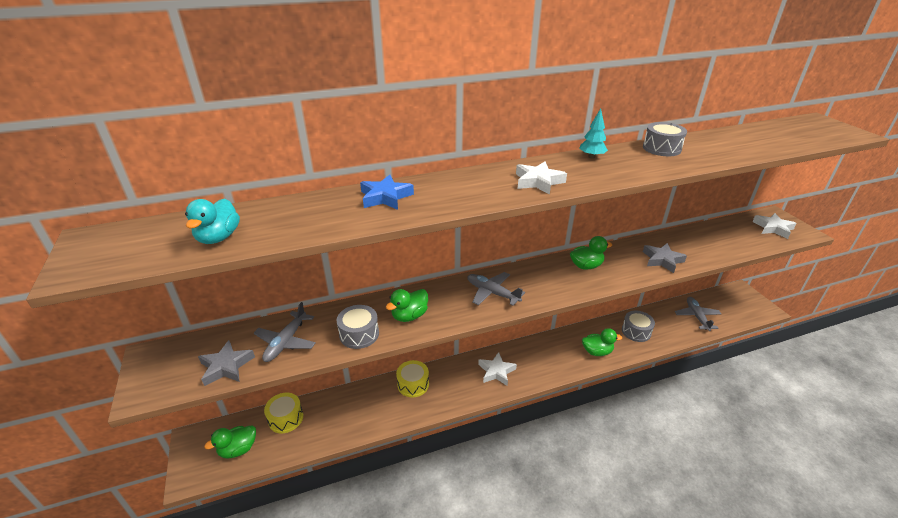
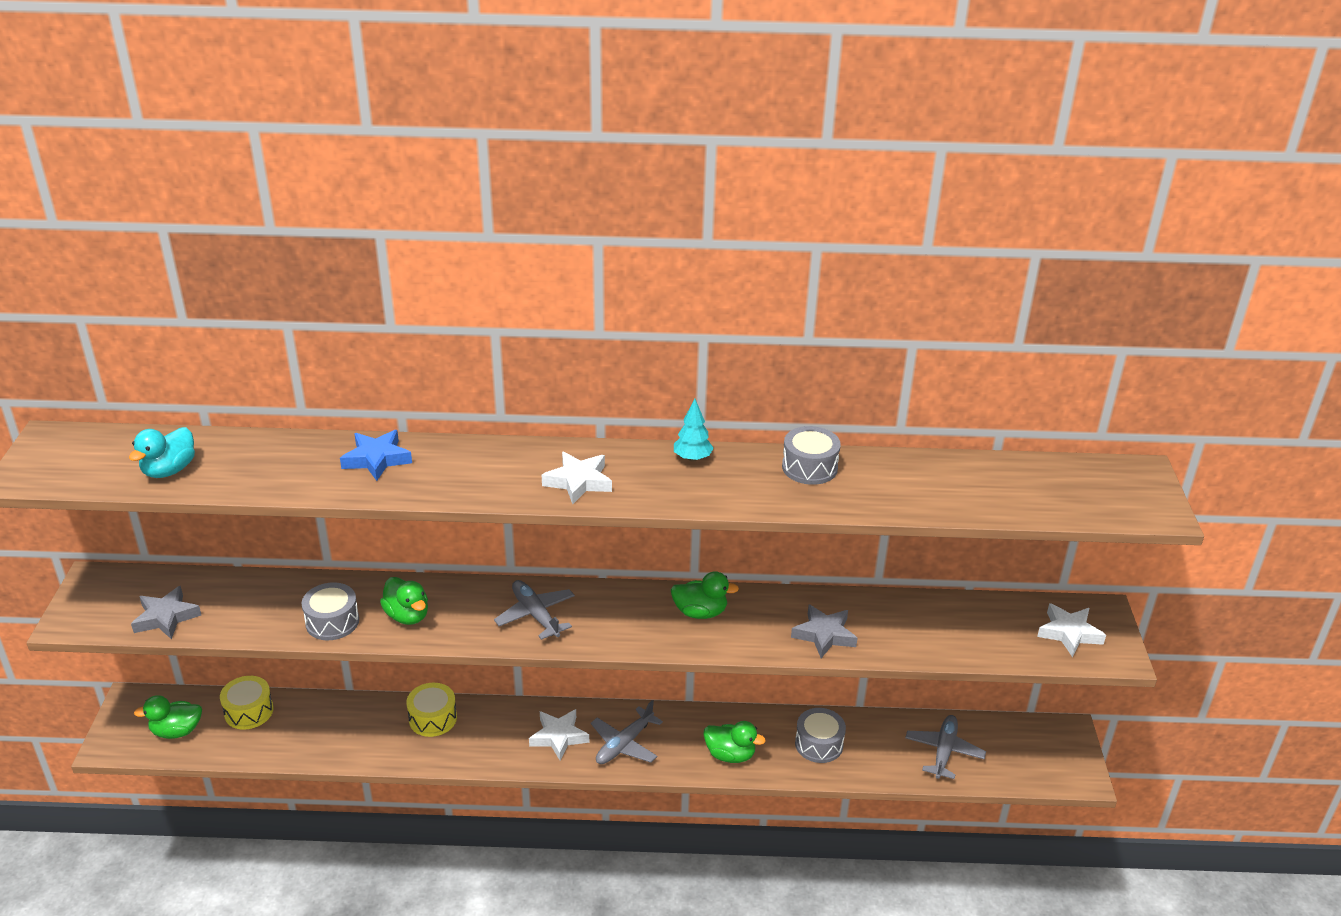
camera: 20 degrees right, 0 degrees up
grey plane [254,302,316,362] -> grey plane moved to [591,700,663,764]
green duck [386,289,428,322] -> green duck turned 105 degrees counterclockwise [380,577,428,625]

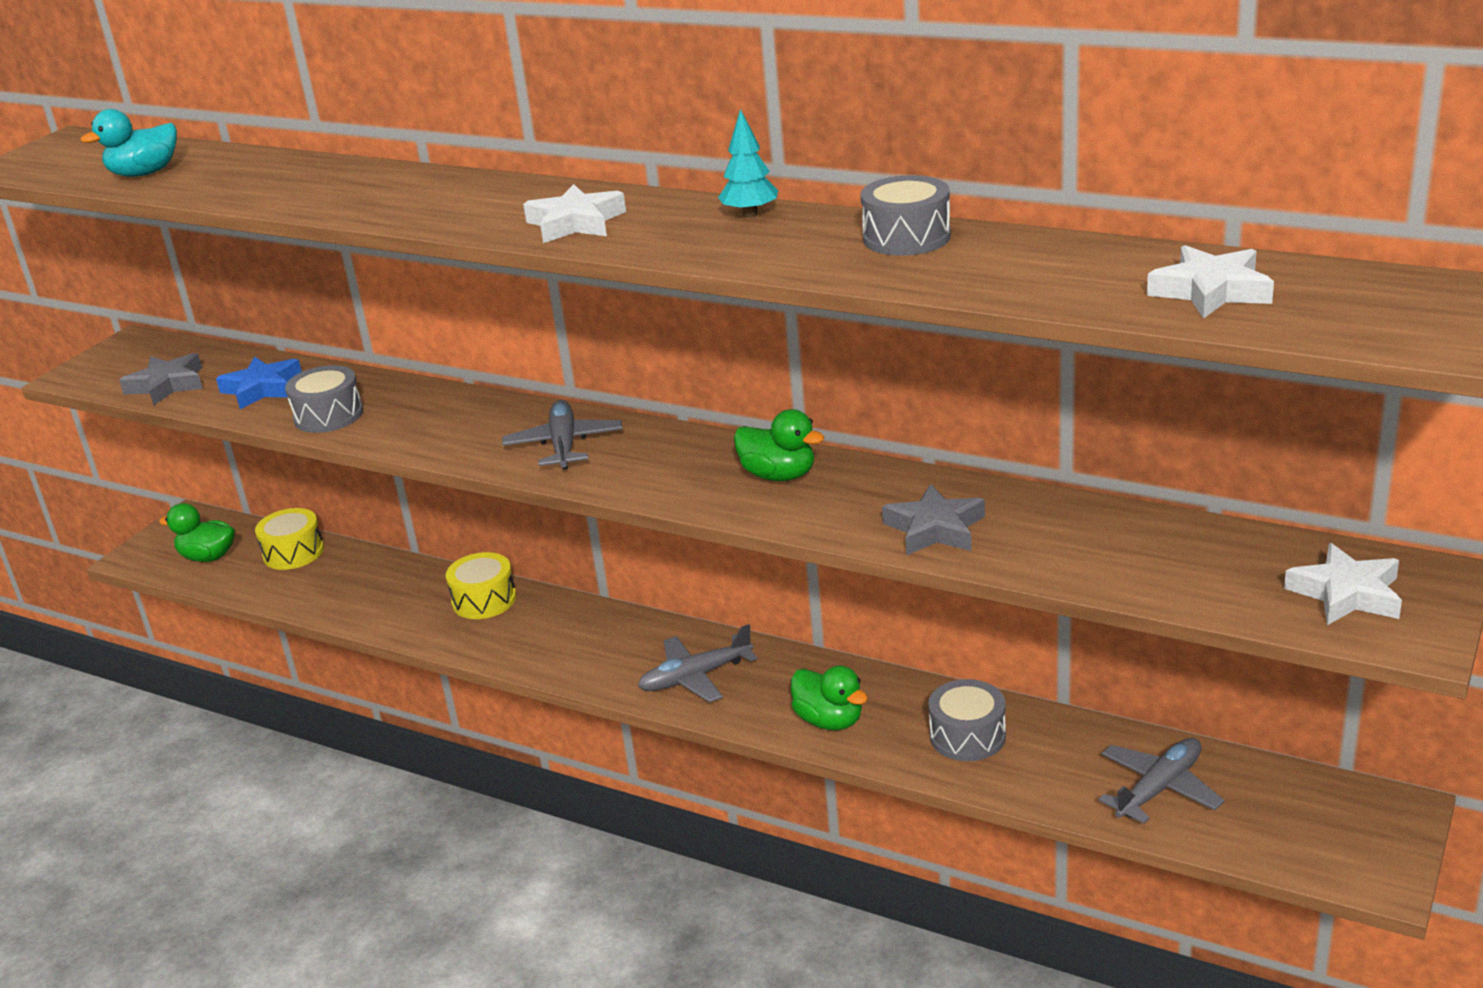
camera: 30 degrees right, 5 degrees down
blue star [340,430,412,481] -> blue star moved to [216,356,302,409]
green duck [380,577,428,625] -> none
white star [529,709,589,761] -> white star moved to [1147,245,1274,319]

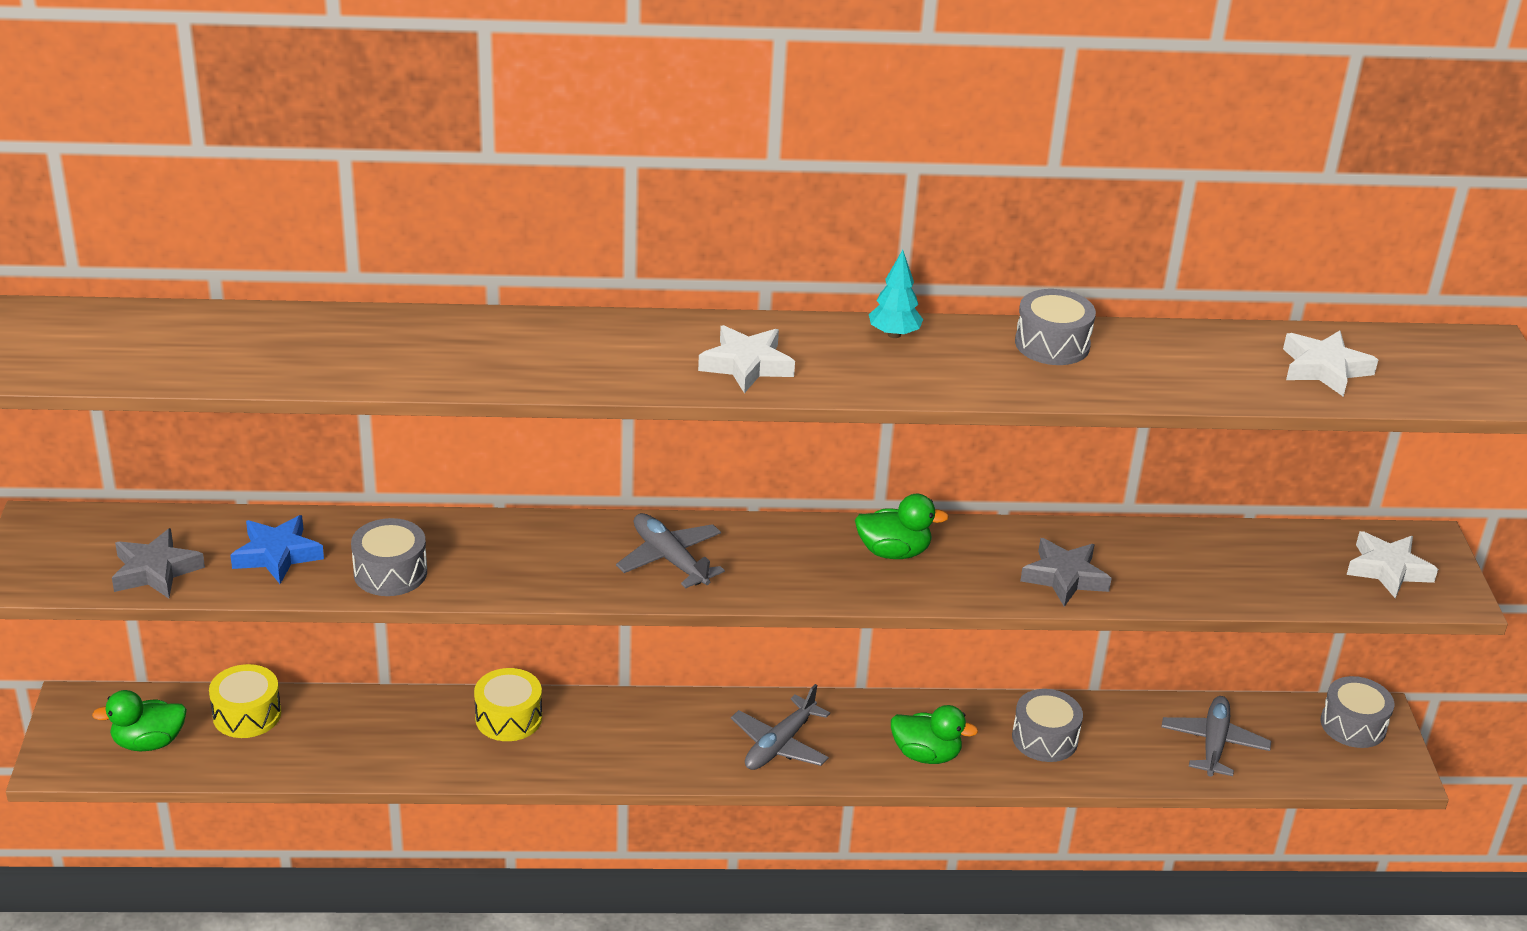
camera: 35 degrees left, 5 degrees up
turquoise duck [81,109,177,177] -> none
none -> grey drum [1321,676,1394,748]

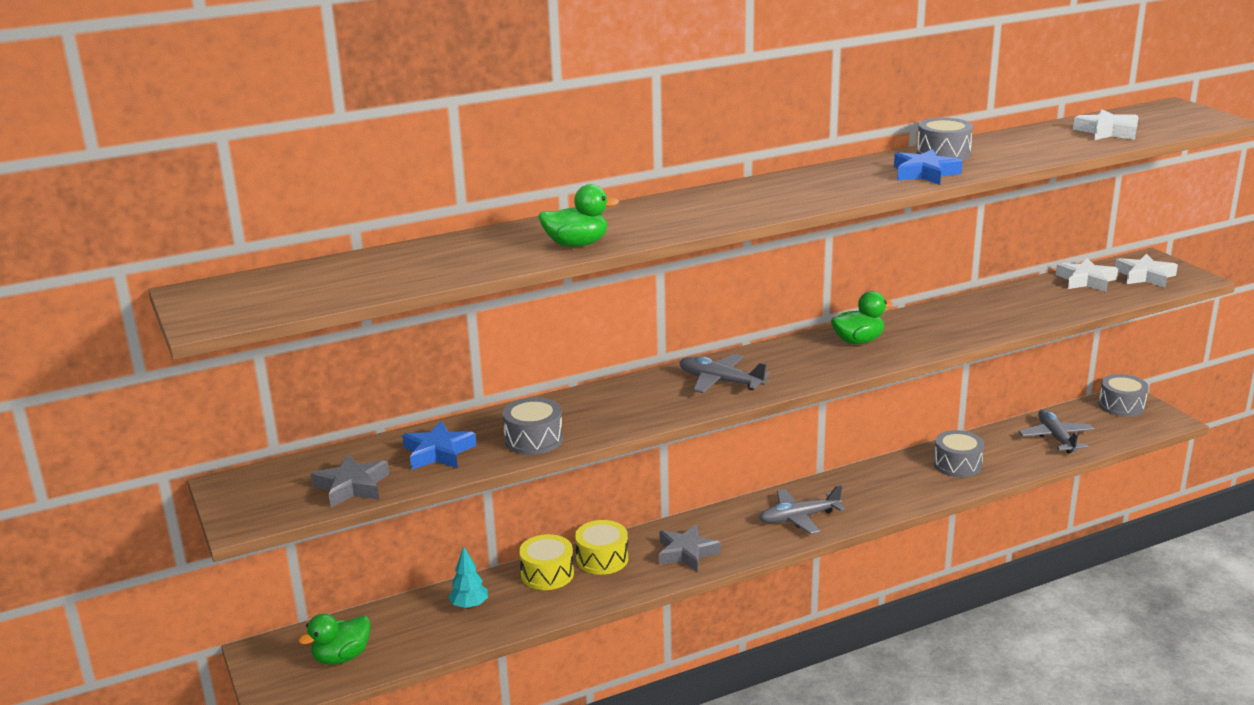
camera: 20 degrees left, 10 degrees down
yellow drum [209,664,281,738] -> yellow drum moved to [519,534,574,590]
white star [698,325,795,393] -> white star moved to [1056,258,1118,292]
grey plane [731,684,830,770] -> grey plane turned 60 degrees clockwise [759,485,845,534]
turquoise tree [869,250,923,338] -> turquoise tree moved to [448,546,488,609]
green duck [891,705,978,764] -> green duck moved to [538,184,619,247]
grey star [1020,538,1112,607] -> grey star moved to [659,524,721,572]
none -> blue star [894,149,963,185]

